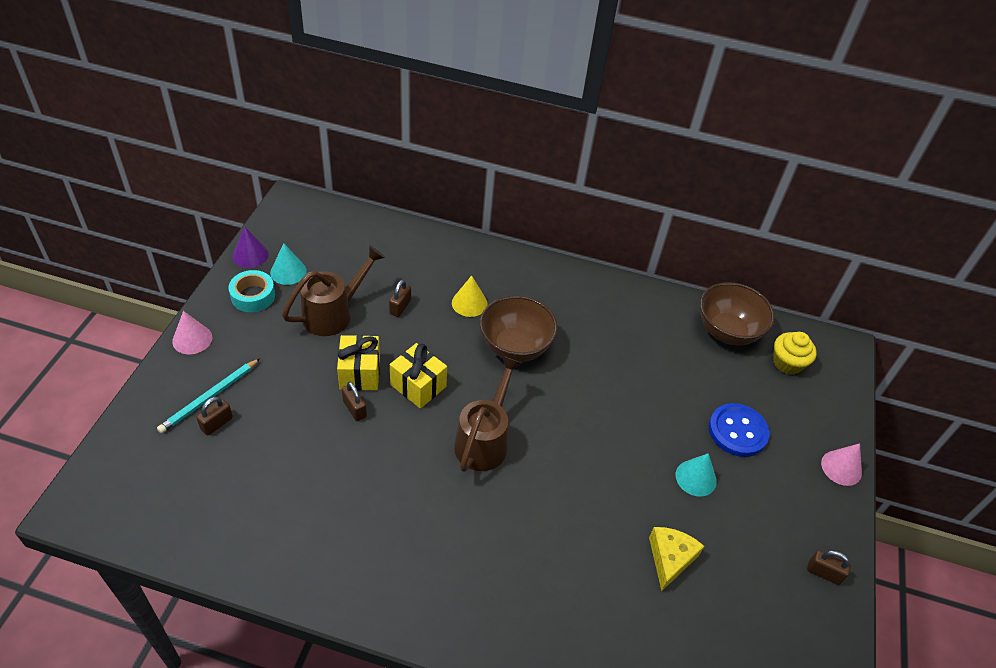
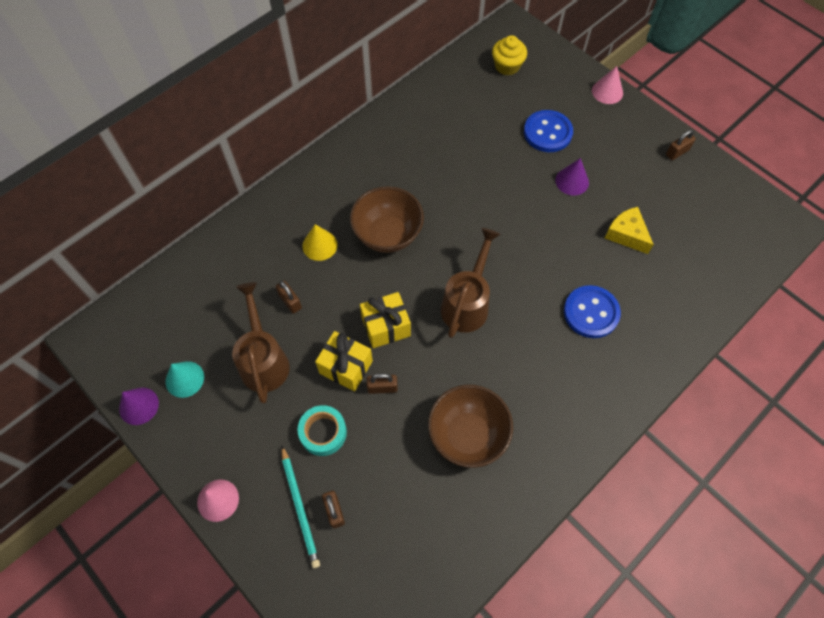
camera: 55 degrees left, 15 degrees up
turquoise tape [228,270,275,312] -> turquoise tape moved to [297,405,347,456]
brown watering can [454,356,522,472] -> brown watering can turned 60 degrees clockwise [441,228,501,338]
turquoise cone [676,453,717,496] -> purple cone [555,158,589,195]
brown bowl [700,282,775,345] -> brown bowl moved to [428,385,513,468]
none -> blue button [564,285,621,338]

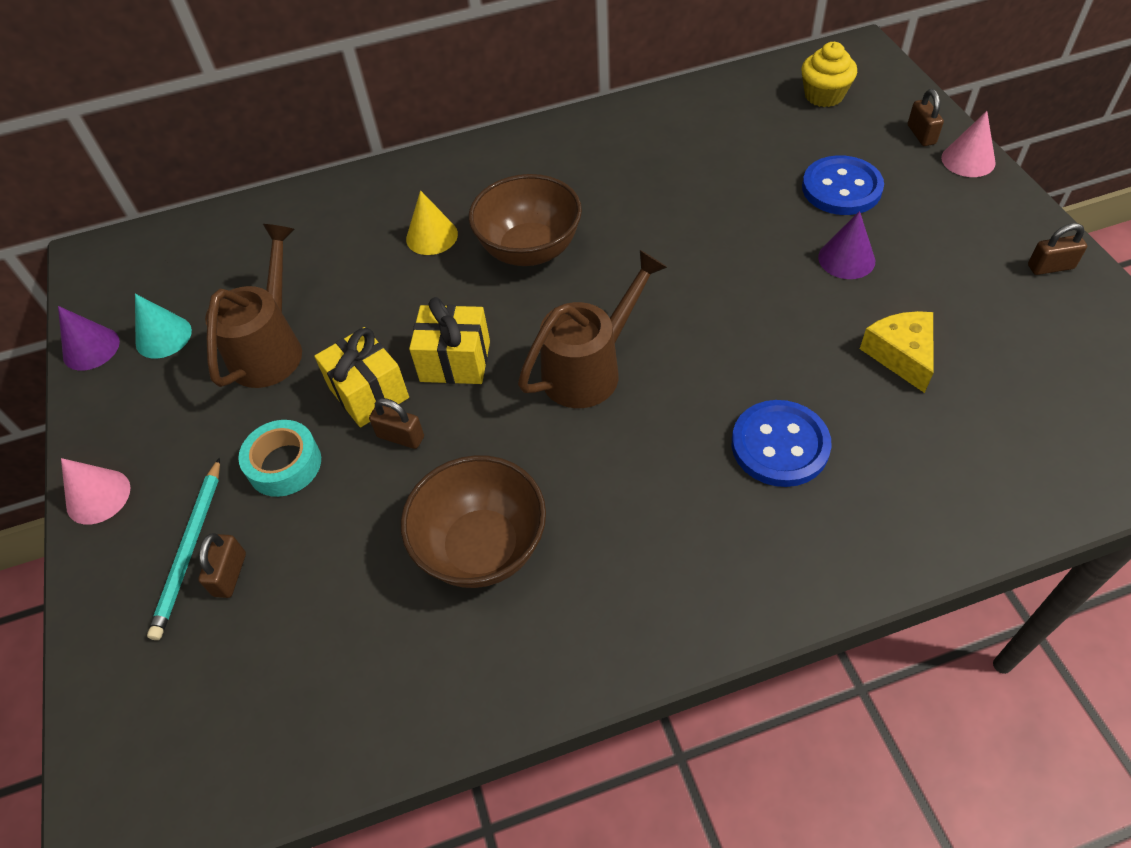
camera: 30 degrees right, 10 degrees down
brown padlock [276,281,302,314] -> brown padlock moved to [908,89,944,146]

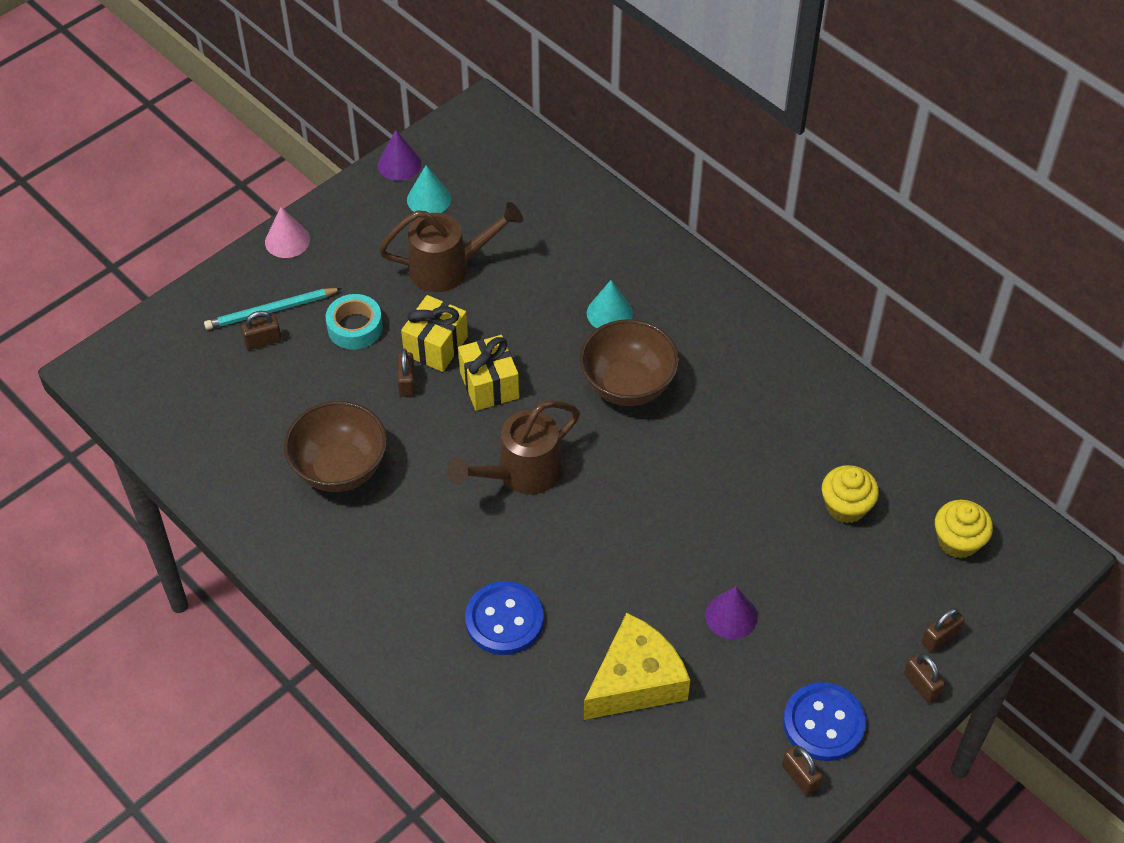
camera: 60 degrees right, 0 degrees up
yellow cone [406,190,458,255] -> turquoise cone [587,280,633,328]
brown watering can [518,250,667,408] -> brown watering can turned 120 degrees clockwise [447,400,580,495]
blue button [802,155,884,215] -> blue button moved to [783,682,866,761]
yellow cheese [860,311,933,393] -> yellow cheese [584,613,690,720], size x1.54
pink cone [941,111,996,177] -> brown padlock [904,653,945,703]
none -> yellow cupcake [822,465,879,523]

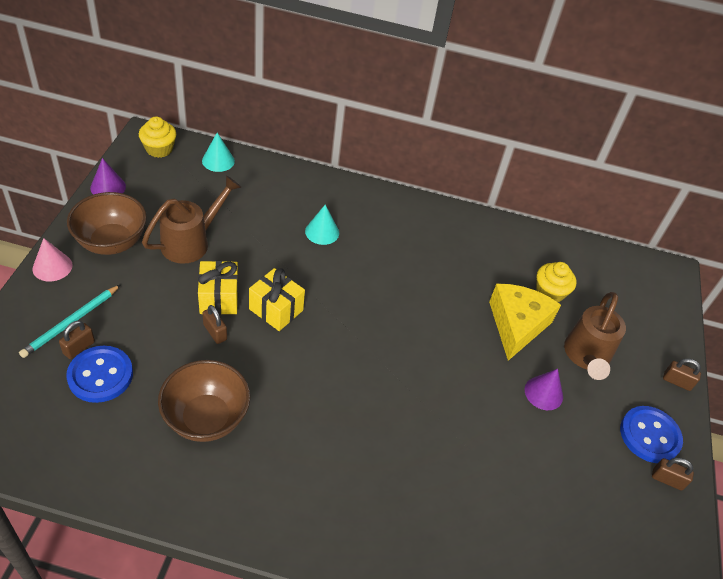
camera: 40 degrees left, 5 degrees down
turquoise tape [325,294,383,350] -> none
turquoise cone [407,165,451,213] -> turquoise cone moved to [202,133,235,172]
brown watering can [447,400,580,495] -> brown watering can moved to [564,292,626,380]
blue button [465,581,544,655] -> blue button moved to [66,346,133,403]
brown bowl [580,319,679,406] -> brown bowl moved to [67,192,147,255]
yellow cheese [584,613,690,720] -> yellow cheese moved to [489,284,561,361]
brown padlock [922,608,964,652] -> none
yellow cupcake [935,500,993,558] -> yellow cupcake moved to [139,117,177,158]

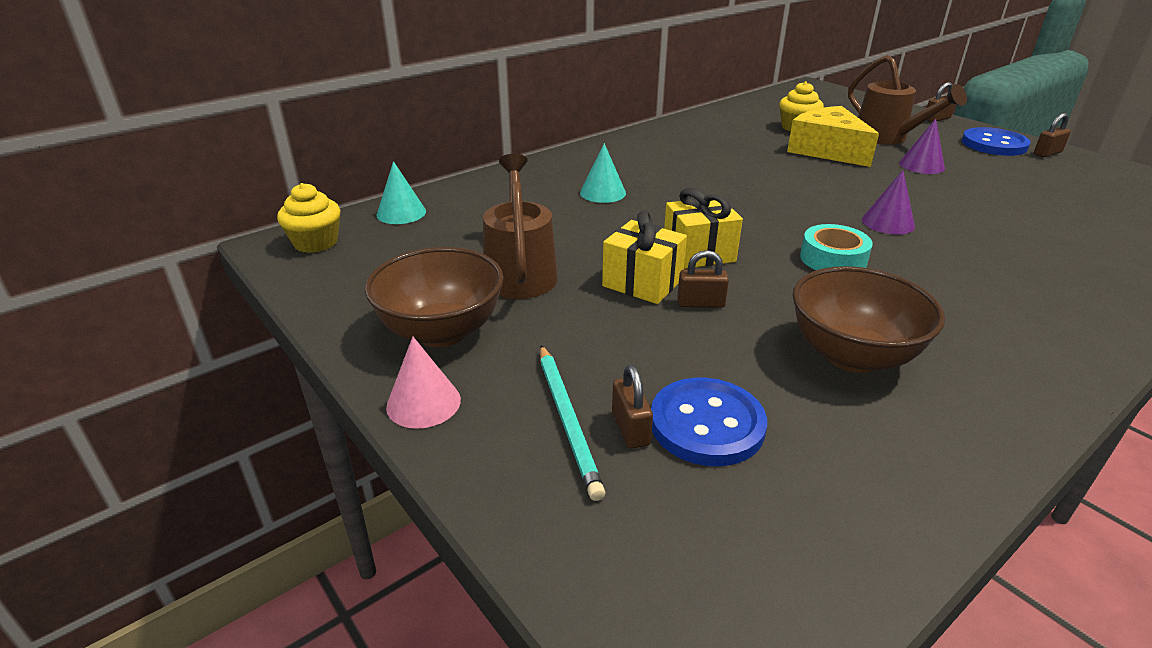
camera: 45 degrees left, 15 degrees down
purple cone [90,158,126,195] -> purple cone moved to [862,170,915,235]
none -> turquoise tape [800,224,873,270]

